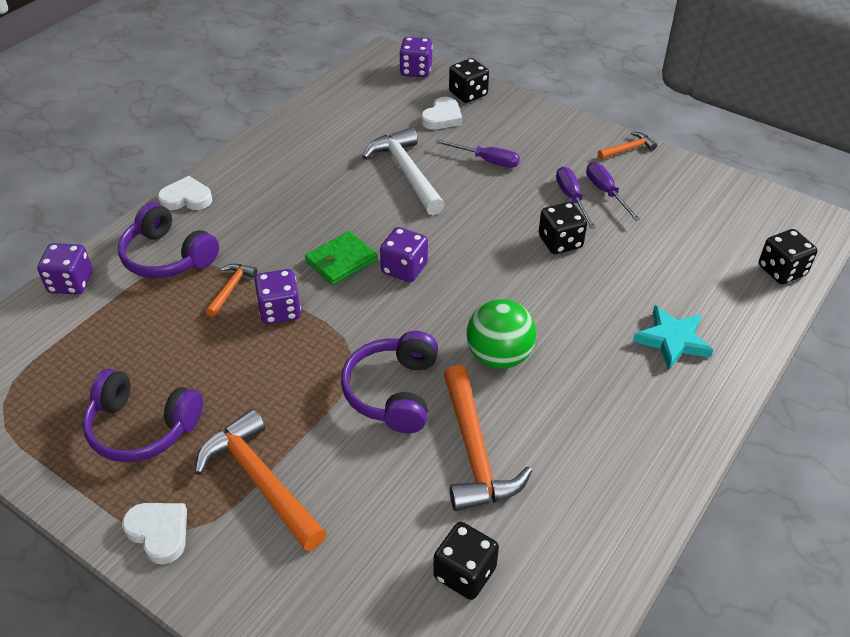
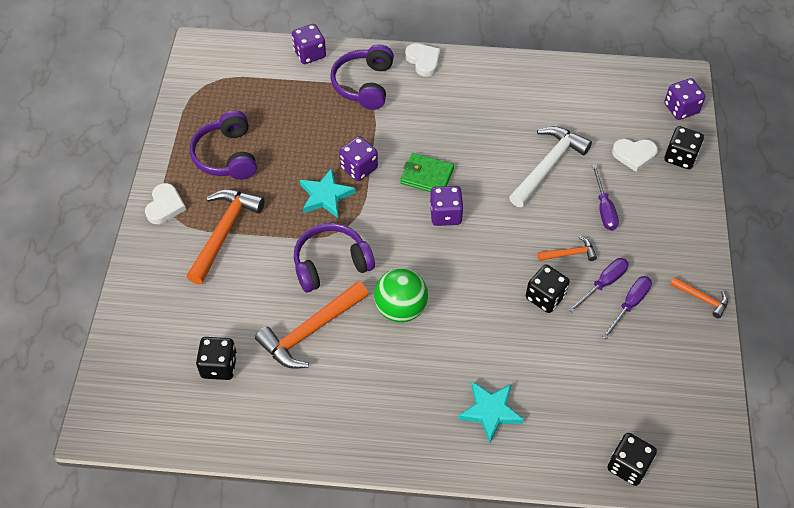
camera: 60 degrees right, 10 degrees up
orange hammer [206,264,257,317] -> orange hammer moved to [538,236,597,261]
none -> turquoise star [300,168,355,218]

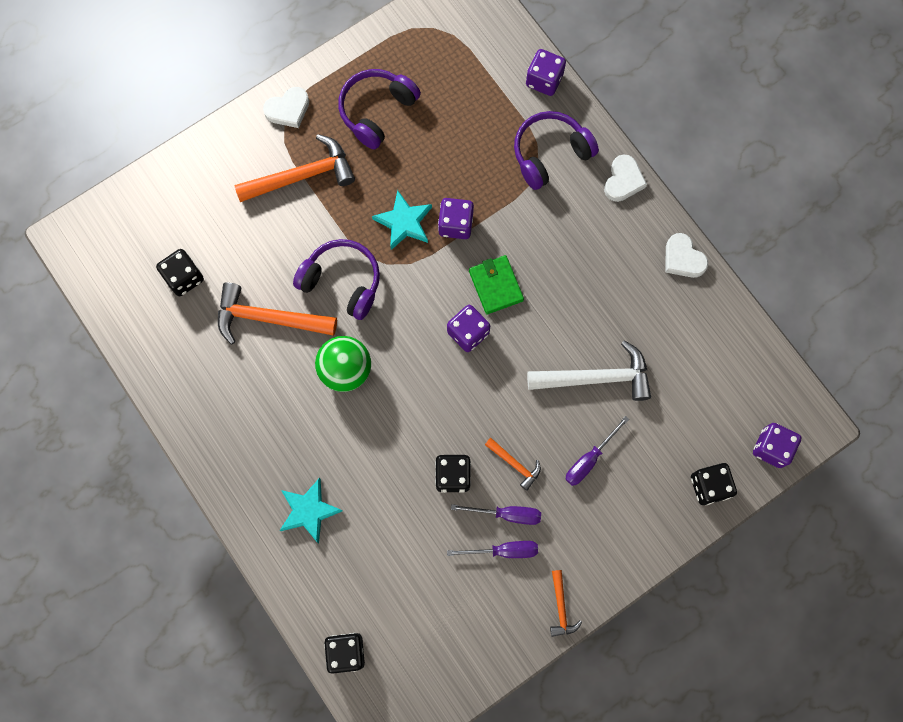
camera: 50 degrees right, 20 degrees up
white heart [612,139,658,172] -> white heart moved to [665,233,708,278]

